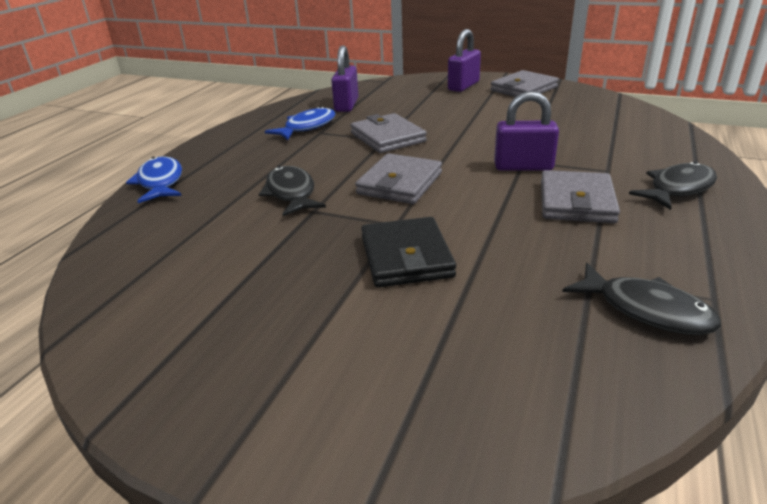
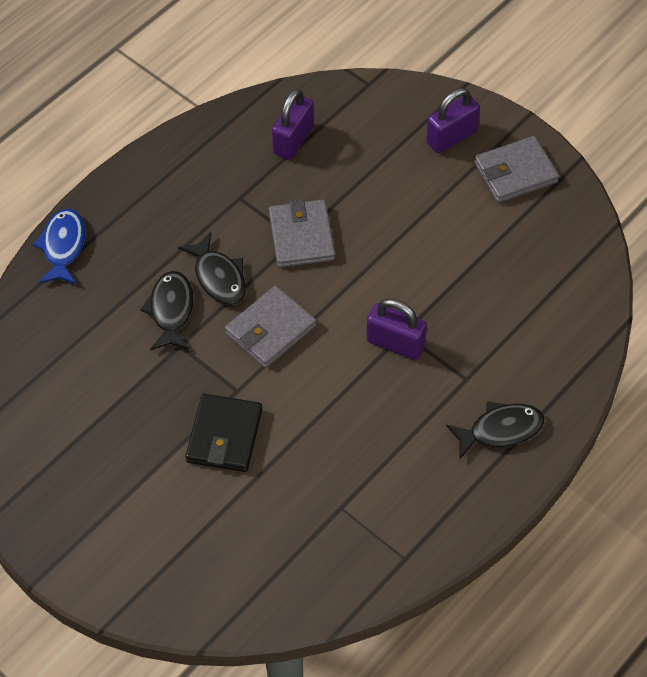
camera: 20 degrees right, 25 degrees up
blue fish [265,106,335,140] -> none
grey wallet [541,170,620,223] -> none
black fish [563,263,721,335] -> black fish moved to [178,232,246,305]

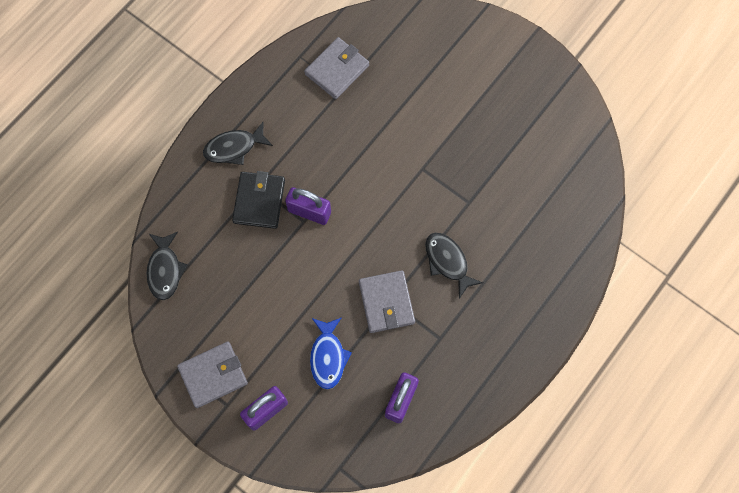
camera: 175 degrees right, 15 degrees up
blue fish [33,209,85,285] -> blue fish moved to [310,317,352,389]
black fish [140,271,194,350] -> black fish moved to [147,232,187,300]
black wallet [186,394,262,472] -> black wallet moved to [232,171,285,229]
grey wallet [225,286,316,368] -> grey wallet moved to [304,37,369,99]

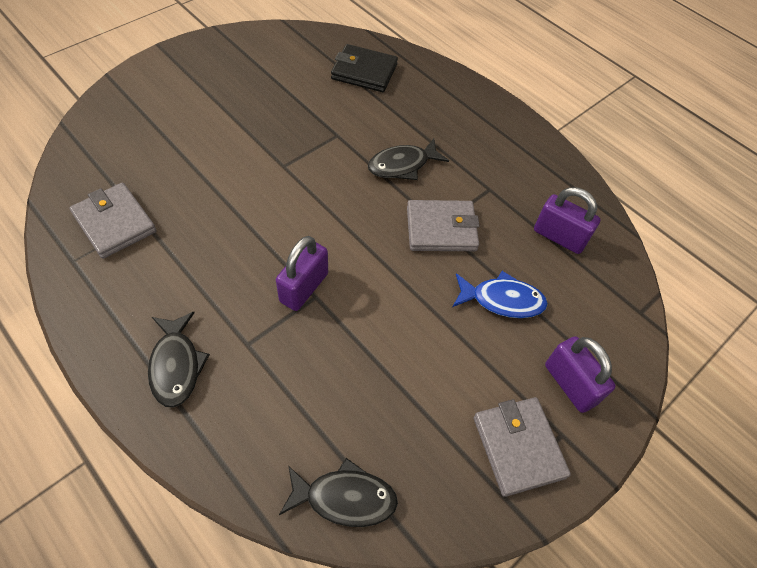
camera: 85 degrees left, 15 degrees down
black wallet [232,171,285,229] -> black wallet moved to [331,44,398,92]

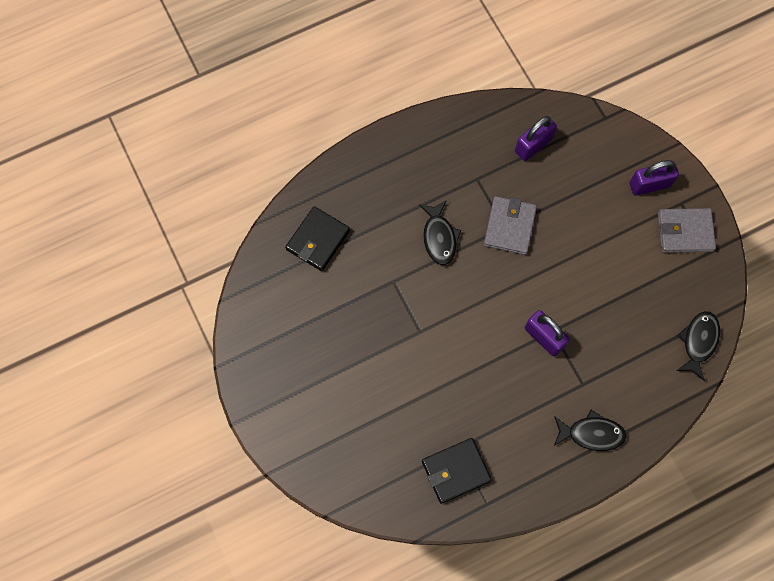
camera: 70 degrees left, 15 degrees up
grey wallet [69,183,157,259] -> black wallet [422,438,492,504]
blue fish [453,271,548,318] -> none

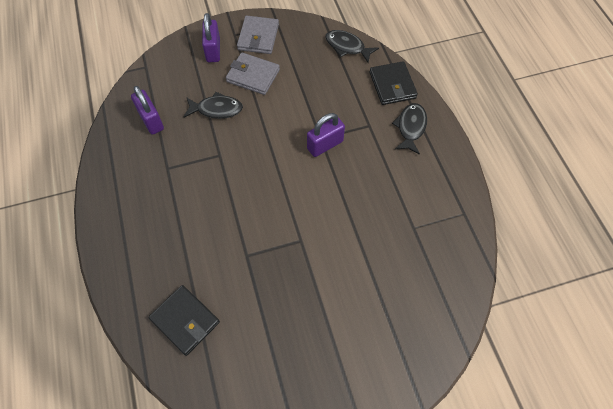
camera: 80 degrees left, 10 degrees down
black fish [419,200,461,265] -> black fish moved to [184,92,243,119]
black wallet [422,438,492,504] -> black wallet moved to [370,61,418,105]
grey wallet [484,196,537,255] -> grey wallet moved to [226,53,280,95]

